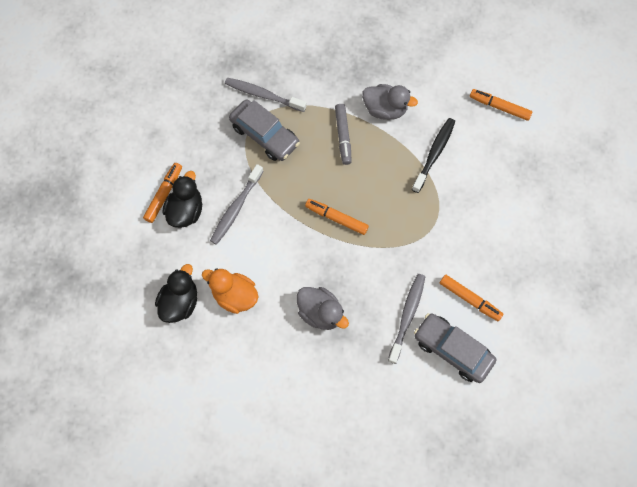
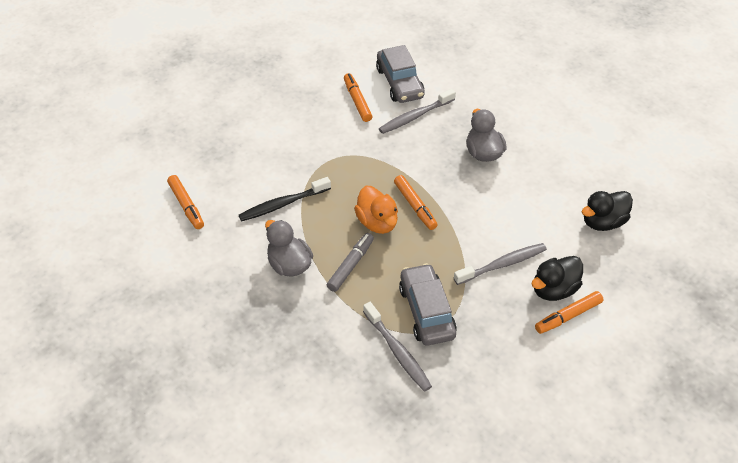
camera: 145 degrees left, 20 degrees down
orange duck [202,268,258,314] -> orange duck moved to [354,186,398,234]

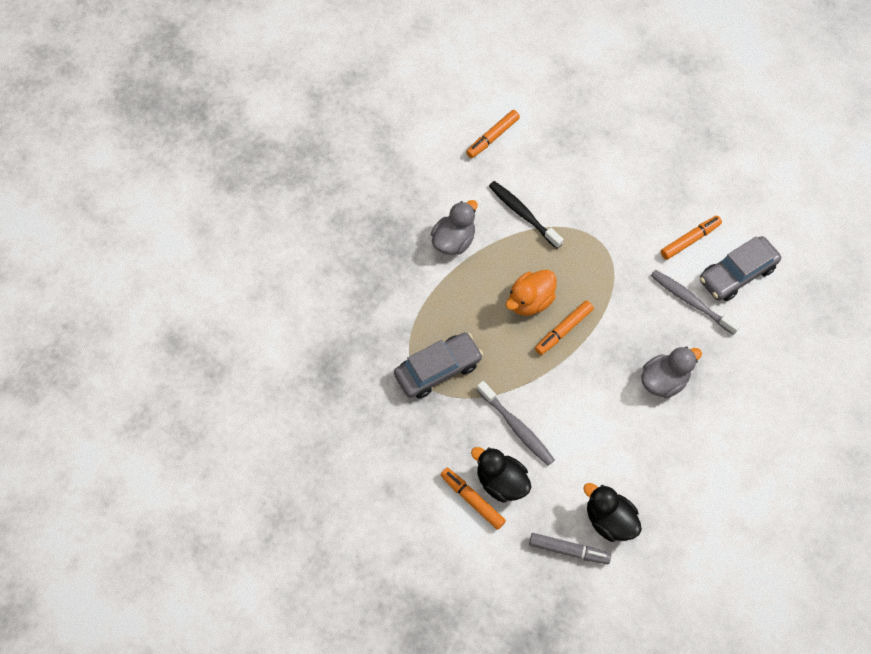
camera: 75 degrees right, 15 degrees up
grey marker [327,233,374,292] -> grey marker moved to [529,533,611,564]
grey toothbrush [363,302,432,392] -> none

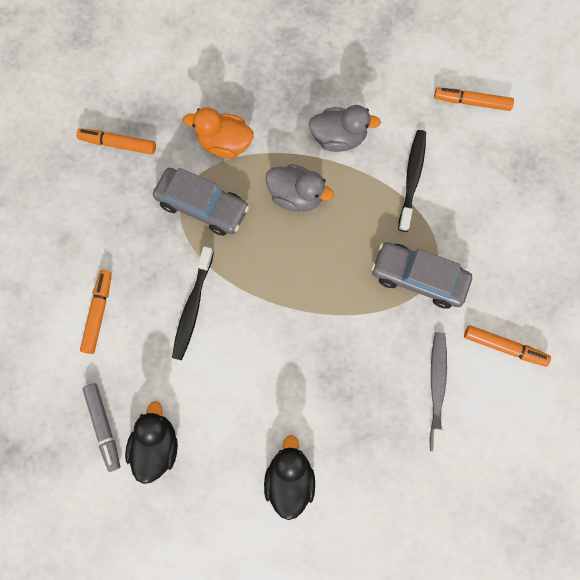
camera: 55 degrees right, 10 degrees up
black duck [471,447,531,502] -> black duck moved to [264,435,315,520]
grey toothbrush [477,381,555,466] -> black toothbrush [172,246,214,360]
orange duck [506,270,556,316] -> orange duck moved to [183,107,254,159]
orange marker [535,301,594,355] -> orange marker moved to [76,128,156,154]
grey duck [642,346,702,398] -> grey duck moved to [266,164,334,212]
grey car [700,236,781,301] -> grey car moved to [371,242,472,309]

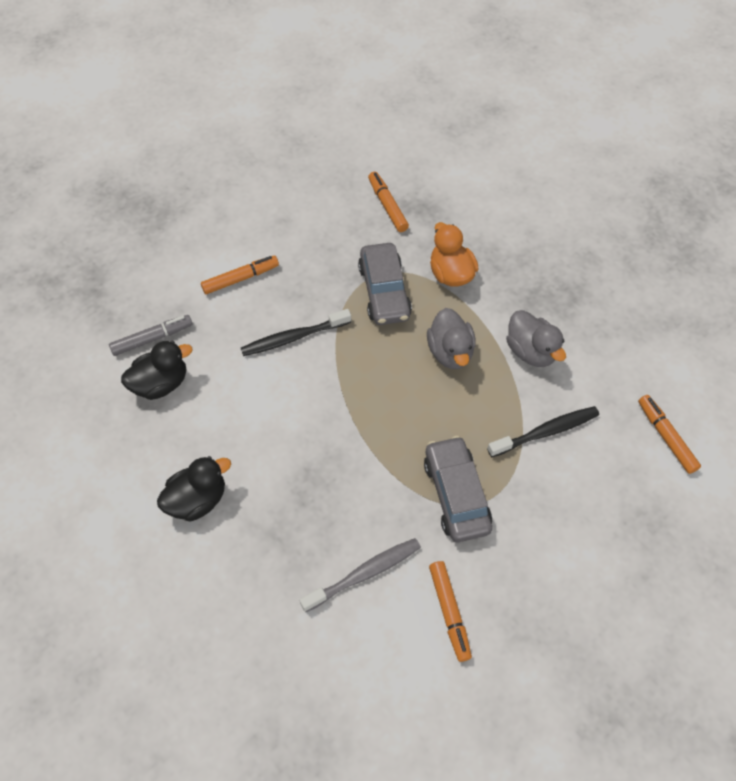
camera: 55 degrees right, 15 degrees down
grey marker [83,384,120,472] -> grey marker turned 150 degrees counterclockwise [109,315,193,356]

